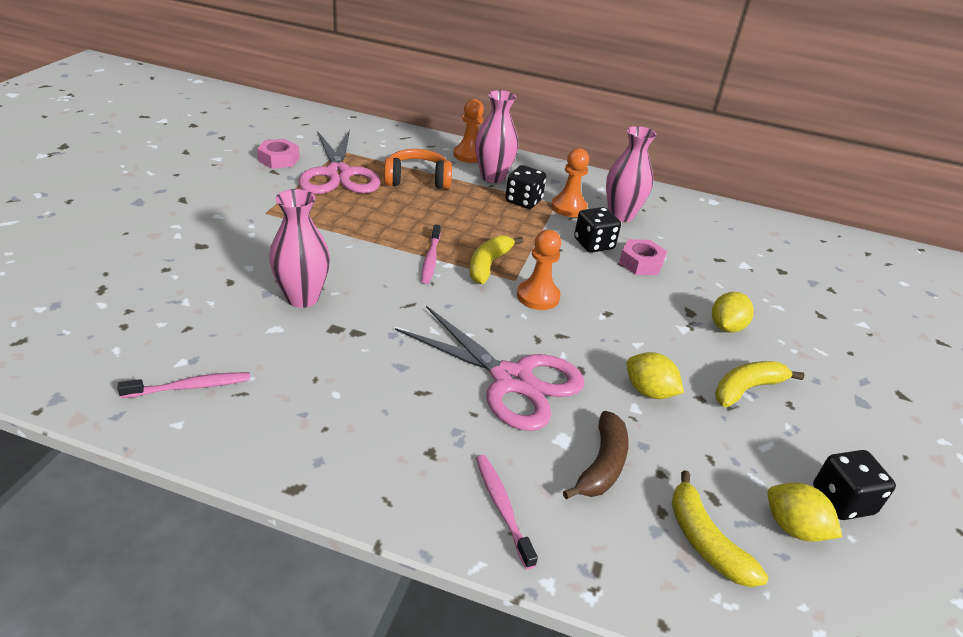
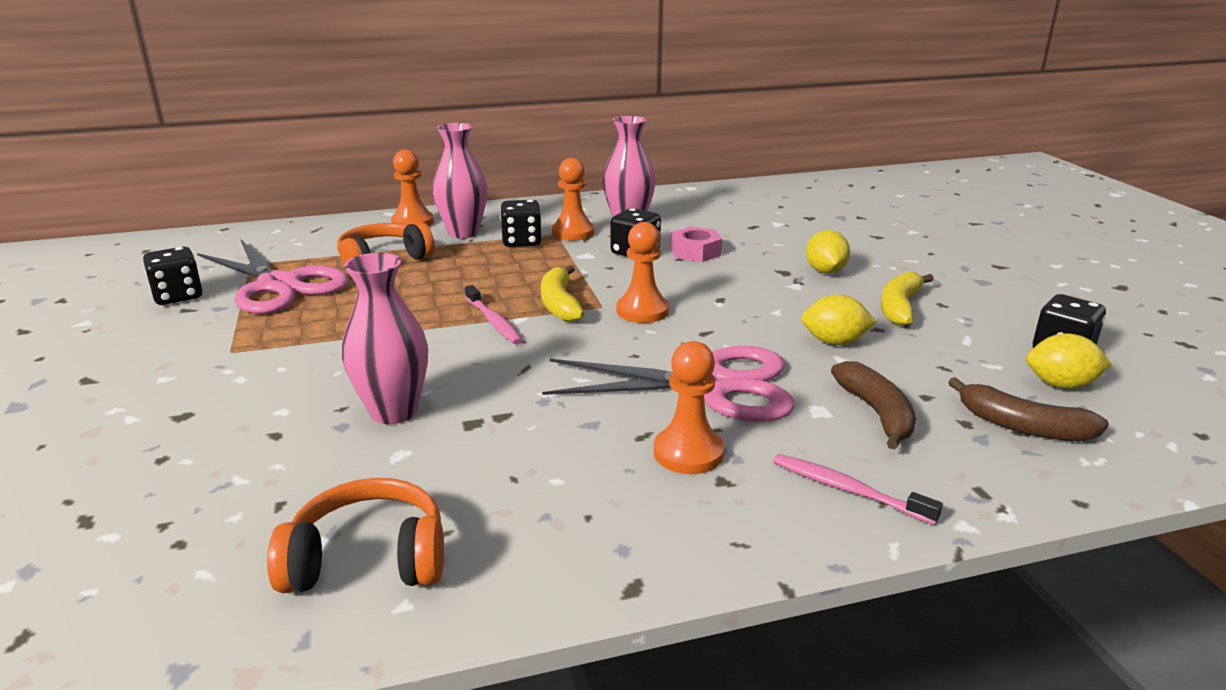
camera: 30 degrees left, 10 degrees down
pink toothbrush [117,372,250,398] -> orange headphones [267,478,444,593]
pink nut [257,139,300,169] -> black dice [143,247,203,305]
yellow banana [672,470,768,587] -> brown banana [948,377,1109,441]
none -> orange pawn [654,341,724,474]

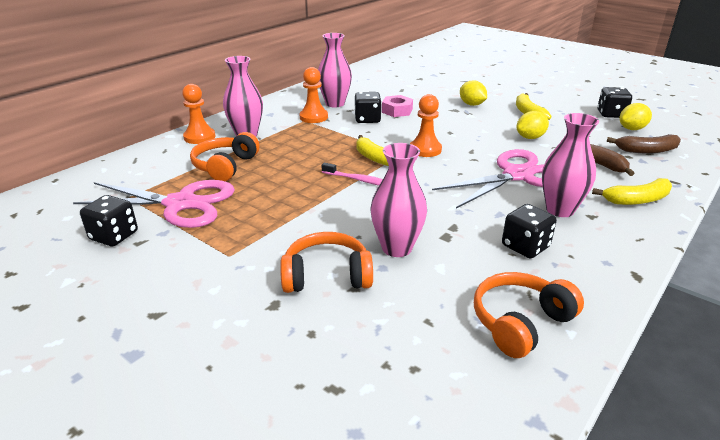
camera: 35 degrees left, 5 degrees up
black dice [500,200,542,247] -> black dice moved to [502,204,557,258]
orange pawn [654,341,724,474] -> pink vase [542,113,599,217]
pink toothbrush [773,454,943,525] -> yellow banana [592,178,672,205]
none -> orange headphones [280,232,373,293]

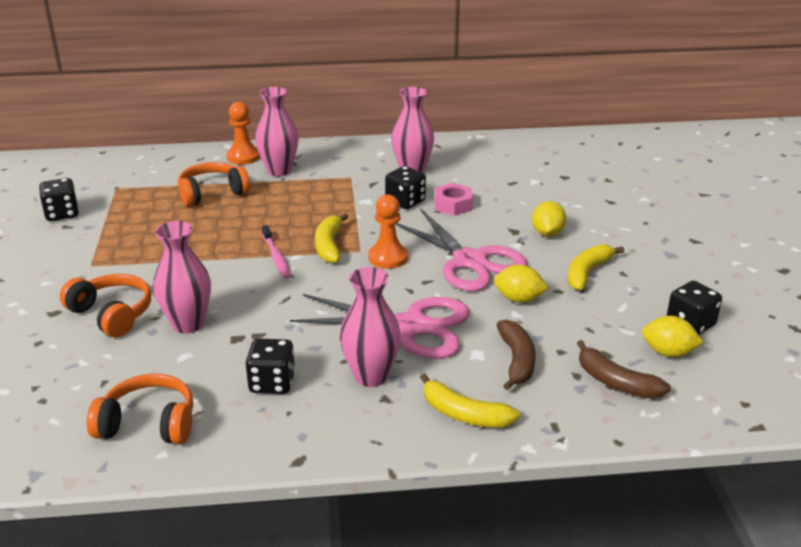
camera: 45 degrees right, 0 degrees up
pink scissors [73,180,235,228] -> pink scissors moved to [395,208,528,291]
orange pawn [299,67,328,123] -> none

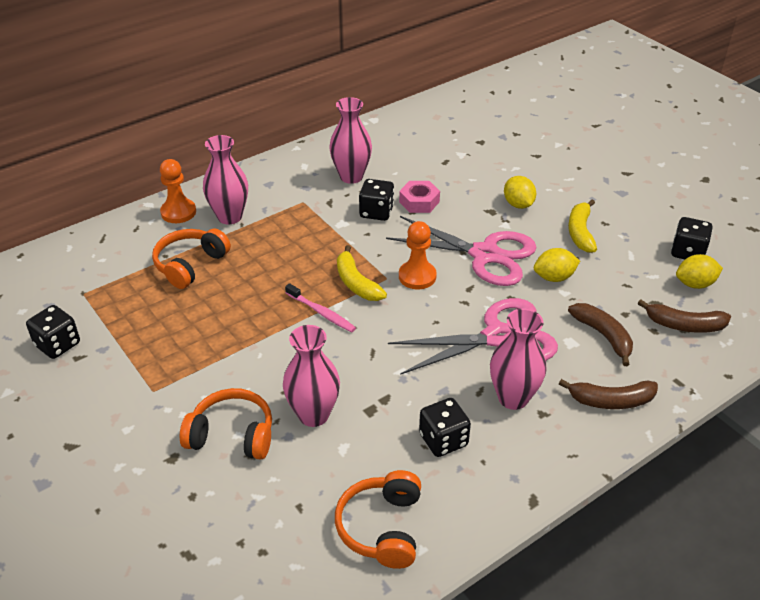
camera: 30 degrees left, 10 degrees up
orange headphones [87,374,193,444] -> orange headphones turned 60 degrees counterclockwise [335,470,421,569]
yellow banana [420,373,520,428] -> brown banana [559,379,658,409]

